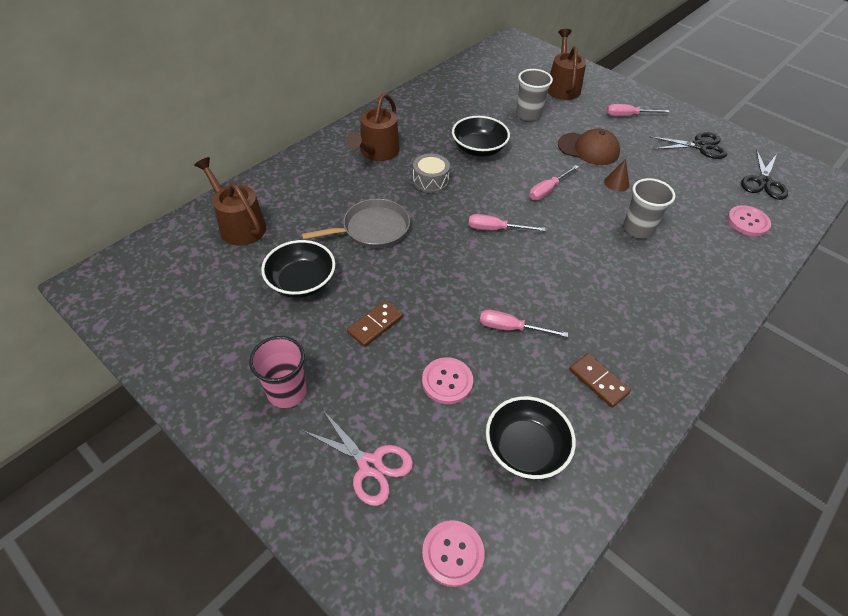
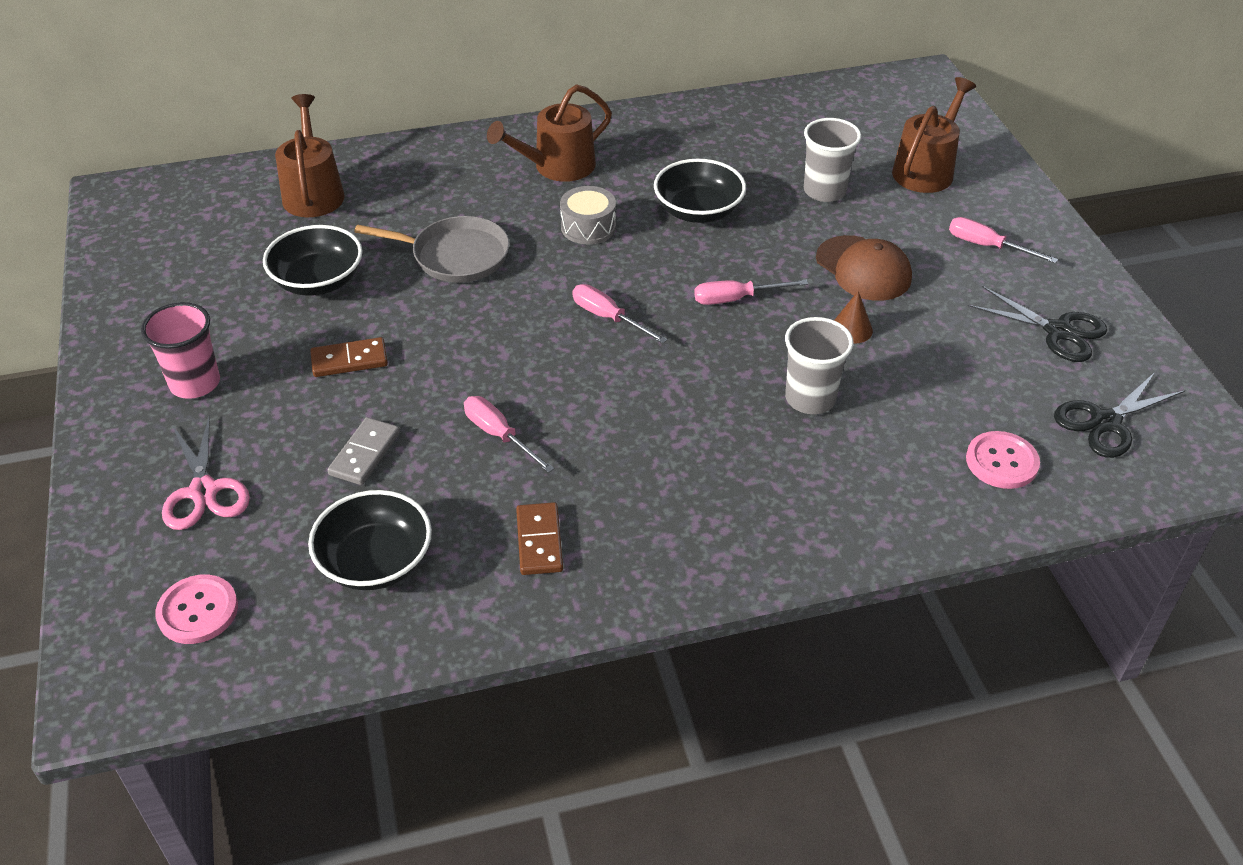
camera: 35 degrees right, 5 degrees down
pink button [422,357,473,404] -> grey domino [328,417,400,485]

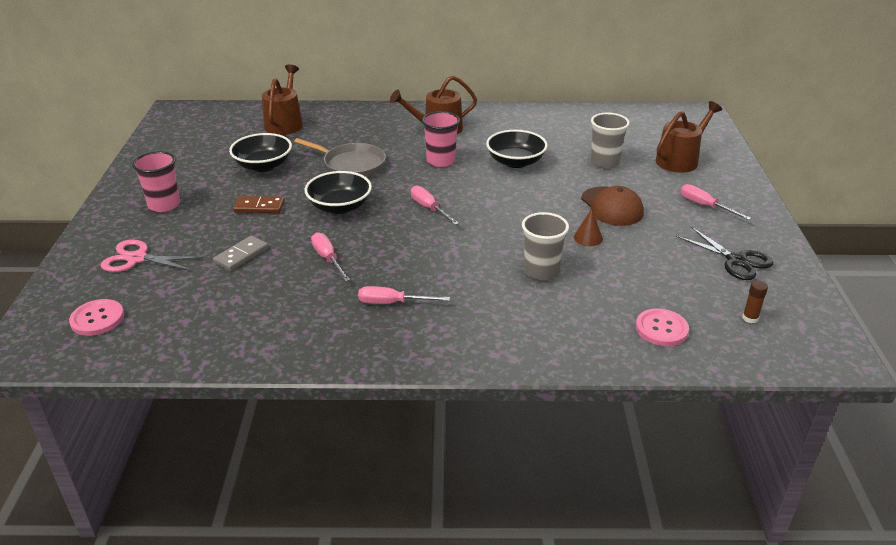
camera: 15 degrees right, 10 degrees down
pink scissors [162,415,250,530] -> pink scissors turned 105 degrees clockwise [101,239,203,272]
black bowl [308,490,432,590] -> black bowl moved to [304,171,372,214]
brown domino [516,502,563,575] -> none
grey drum [560,186,616,244] -> pink cup [422,111,460,167]
pink screwdriver [694,279,808,305] -> pink screwdriver moved to [358,286,450,304]
black scissors [1054,371,1185,458] -> brown glue stick [742,280,768,323]

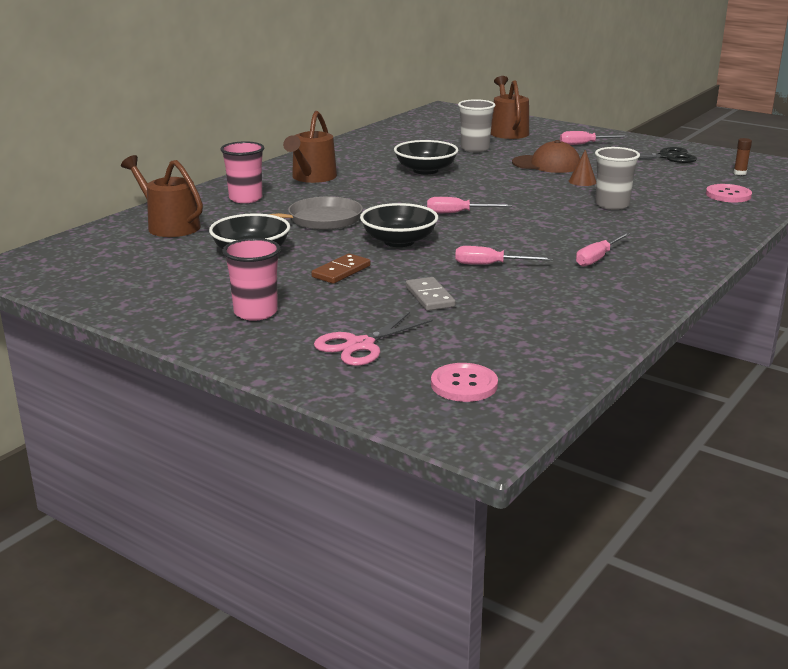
camera: 55 degrees left, 10 degrees down
pink cup [422,111,460,167] -> pink cup moved to [220,141,264,203]

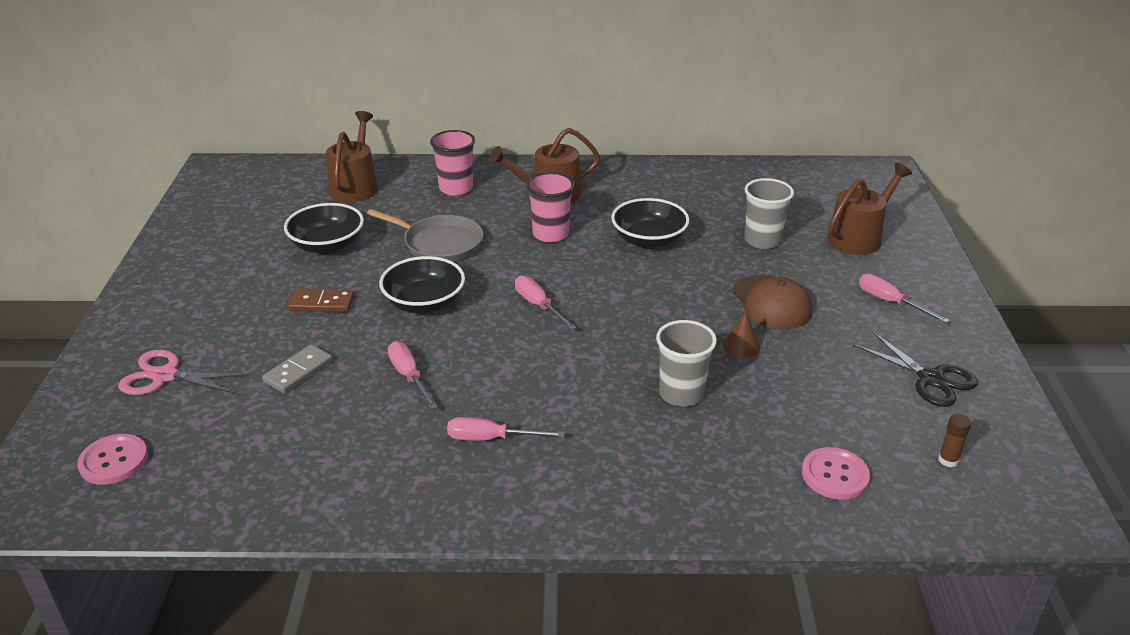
camera: 55 degrees right, 10 degrees up
pink cup [223,238,281,321] -> pink cup moved to [526,172,575,242]

